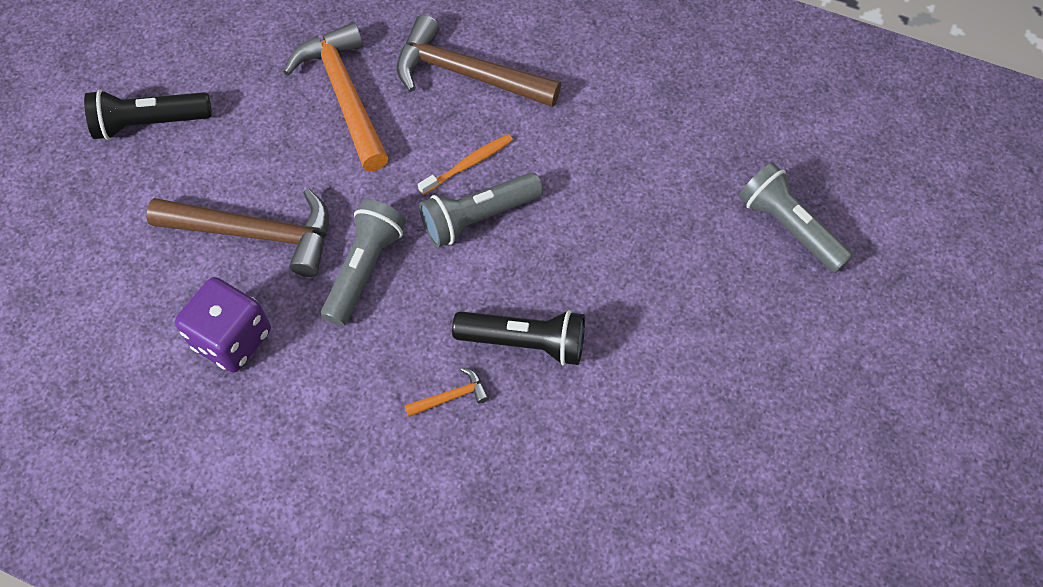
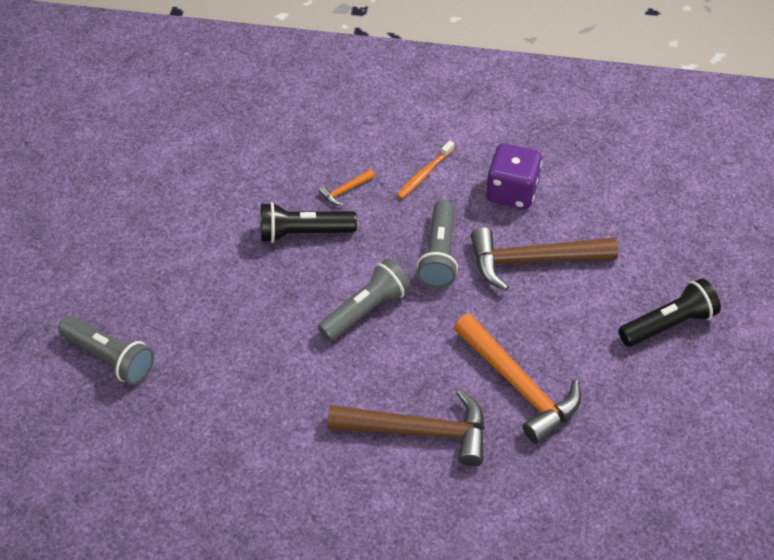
camera: 165 degrees right, 10 degrees down
orange toothbrush [418,134,513,195] -> orange toothbrush moved to [397,141,454,199]

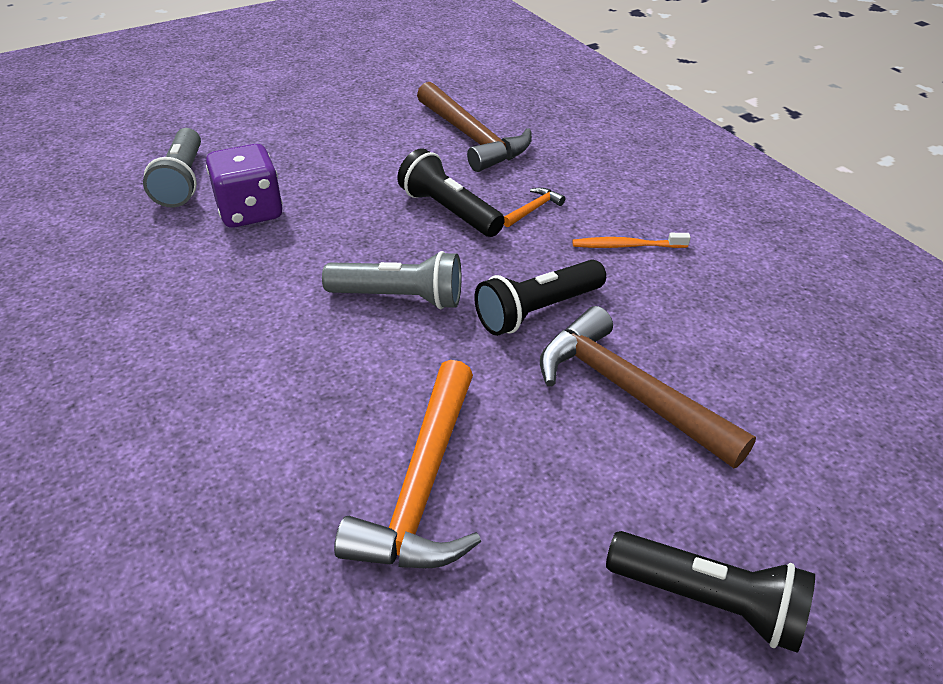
camera: 50 degrees right, 10 degrees down
orange hammer [319,169,375,205] -> orange hammer turned 120 degrees clockwise [504,187,565,227]
brown hammer [327,389,485,466] -> brown hammer moved to [417,82,532,172]
grey flashlight [416,200,458,288] -> black flashlight [474,260,606,336]
purple dice [486,143,542,209] -> purple dice moved to [206,144,283,228]

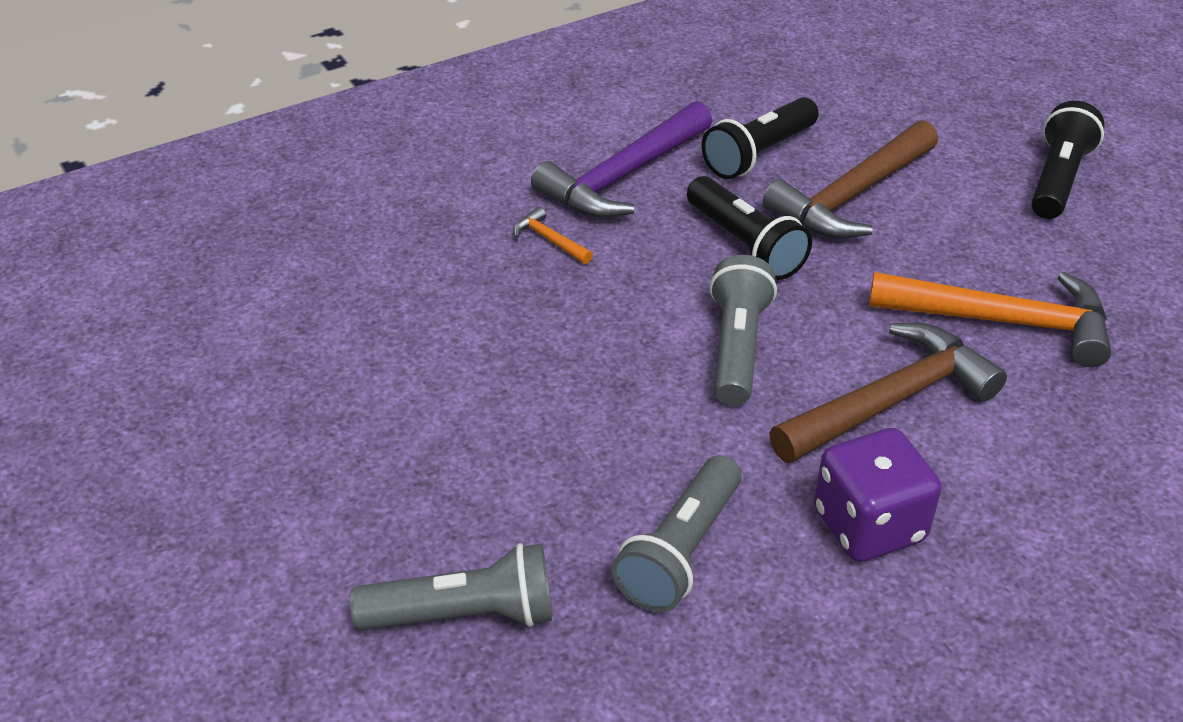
camera: 90 degrees left, 0 degrees up
purple dice [206,144,283,228] -> purple dice moved to [814,428,942,562]
black flashlight [397,148,505,237] -> black flashlight moved to [702,97,819,179]
brown hammer [417,82,532,172] -> brown hammer moved to [769,323,1007,463]
orange toothbrush [572,233,691,248] -> purple hammer [531,101,712,218]
none -> grey flashlight [612,455,741,612]

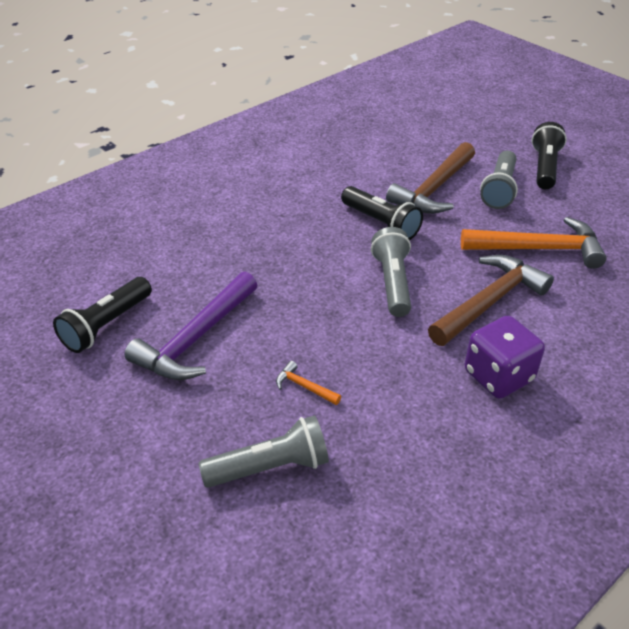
camera: 10 degrees left, 0 degrees up
orange hammer [513,207,593,264] -> orange hammer moved to [276,361,341,405]
purple hammer [531,101,712,218] -> purple hammer moved to [124,272,258,380]
grey flashlight [612,455,741,612] -> grey flashlight moved to [480,151,518,209]
black flashlight [702,97,819,179] -> black flashlight moved to [53,277,152,353]

